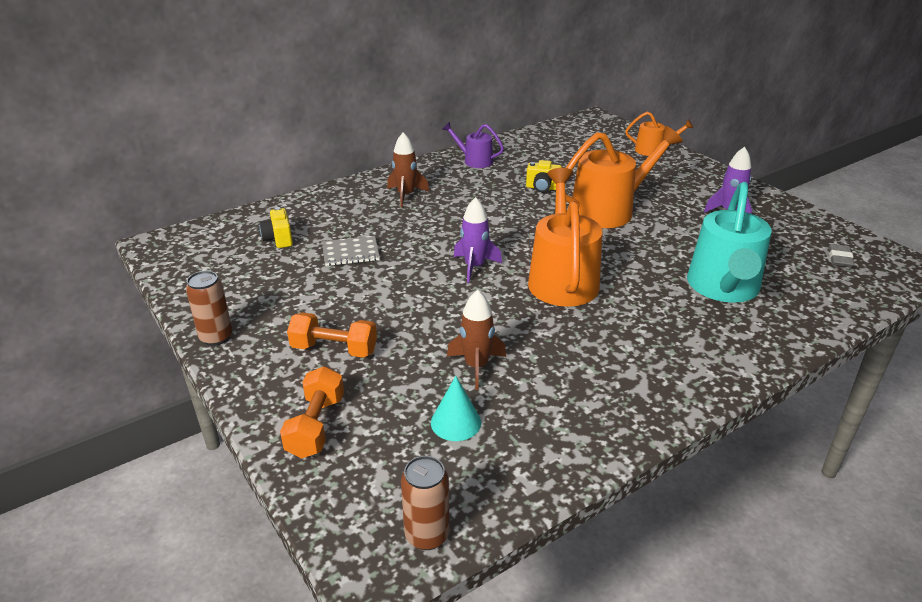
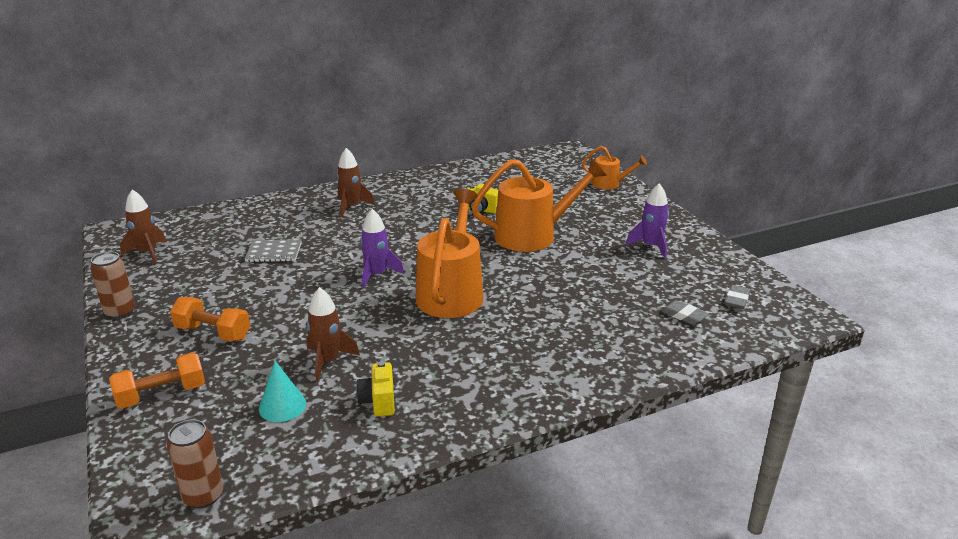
camera: 10 degrees right, 5 degrees down
yellow camera [259,207,293,248] -> yellow camera moved to [356,361,395,417]
orange dumbbell [280,366,344,458] -> orange dumbbell turned 45 degrees clockwise [109,352,205,409]
purple watering can [442,122,504,168] -> none
turquoise watering can [687,182,772,303] -> none
none -> brown rocket [120,189,167,264]
none -> grey eraser [661,300,708,325]

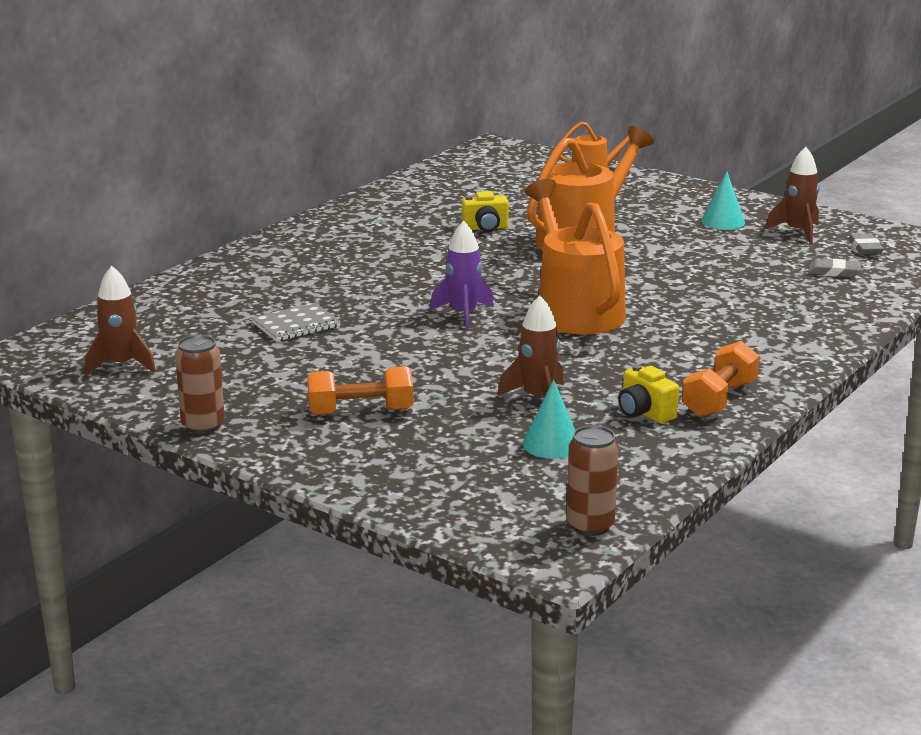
camera: 30 degrees left, 5 degrees down
orange dumbbell [109,352,205,409] -> orange dumbbell moved to [682,341,759,417]
brown rocket [337,148,375,217] -> brown rocket moved to [765,147,819,244]
purple rocket [626,183,669,258] -> turquoise cone [701,171,745,230]

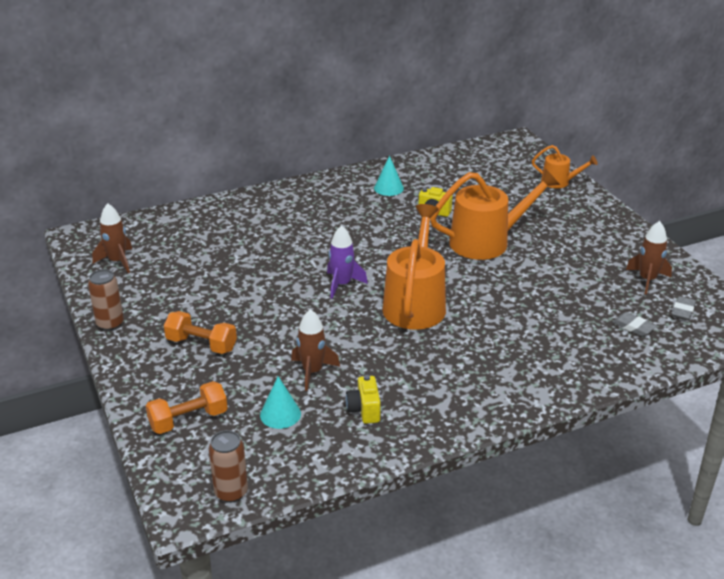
camera: 30 degrees right, 10 degrees up
grey notebook [251,302,341,342] -> none
orange dumbbell [682,341,759,417] -> orange dumbbell moved to [146,381,228,434]
turquoise cone [701,171,745,230] -> turquoise cone moved to [374,156,404,196]

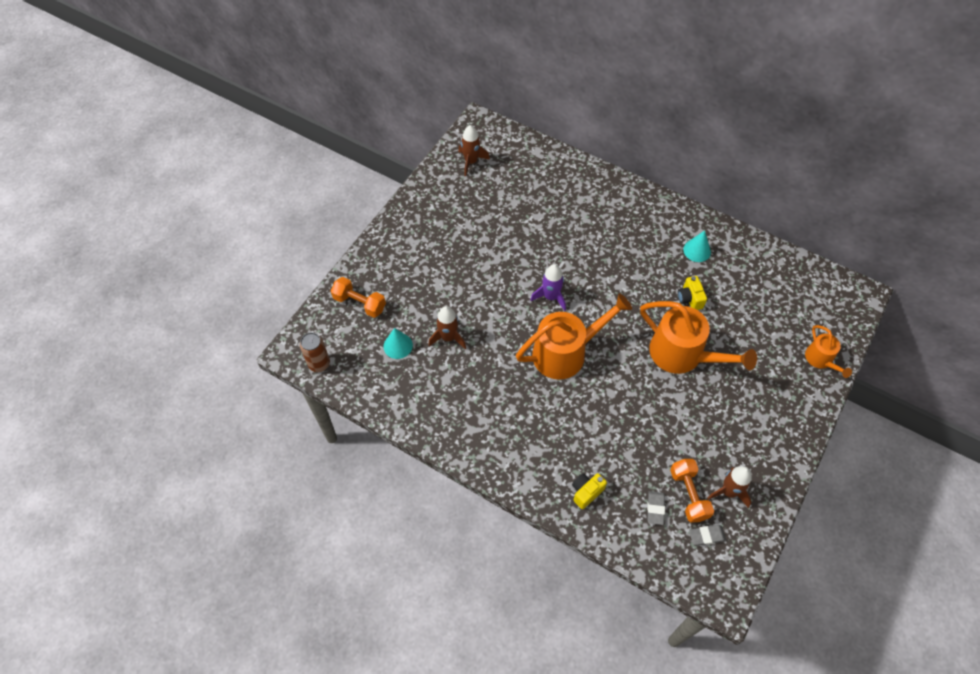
camera: 55 degrees right, 25 degrees up
brown can [88,269,124,331] -> none
orange dumbbell [164,311,237,354] -> orange dumbbell moved to [670,459,714,523]
yellow camera [346,375,381,424] -> yellow camera moved to [572,473,607,509]

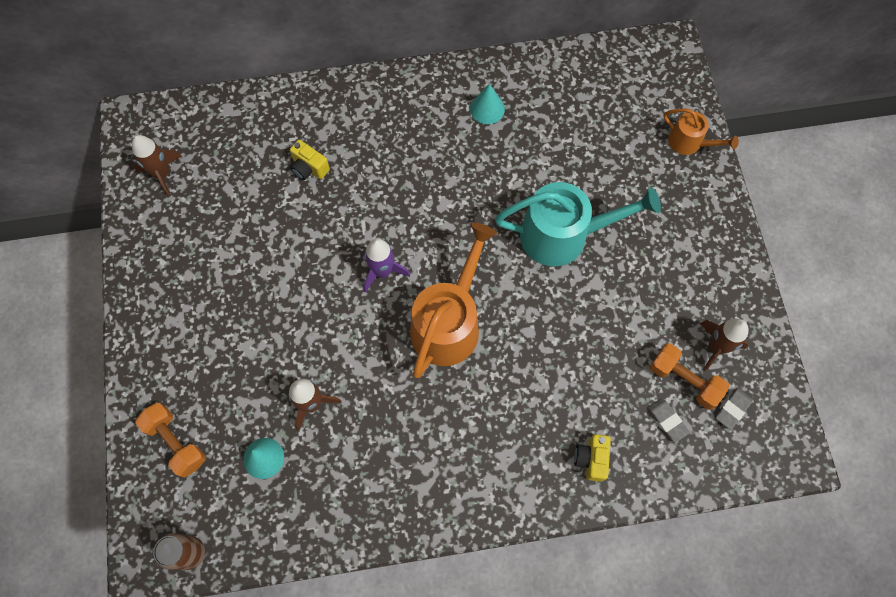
camera: 40 degrees left, 10 degrees up
orange dumbbell [331,277,386,318] -> orange dumbbell turned 60 degrees clockwise [135,403,206,478]
orange watering can [640,301,757,374] -> turquoise watering can [495,182,661,267]
yellow camera [678,276,707,310] -> yellow camera moved to [290,140,330,180]

